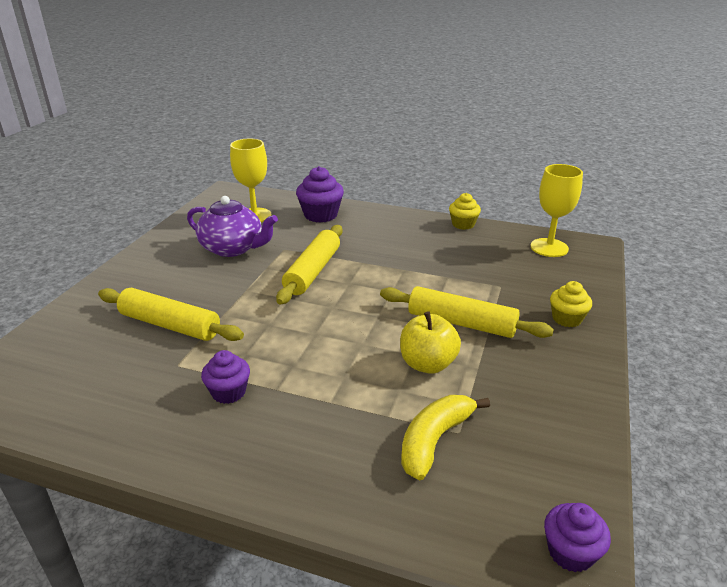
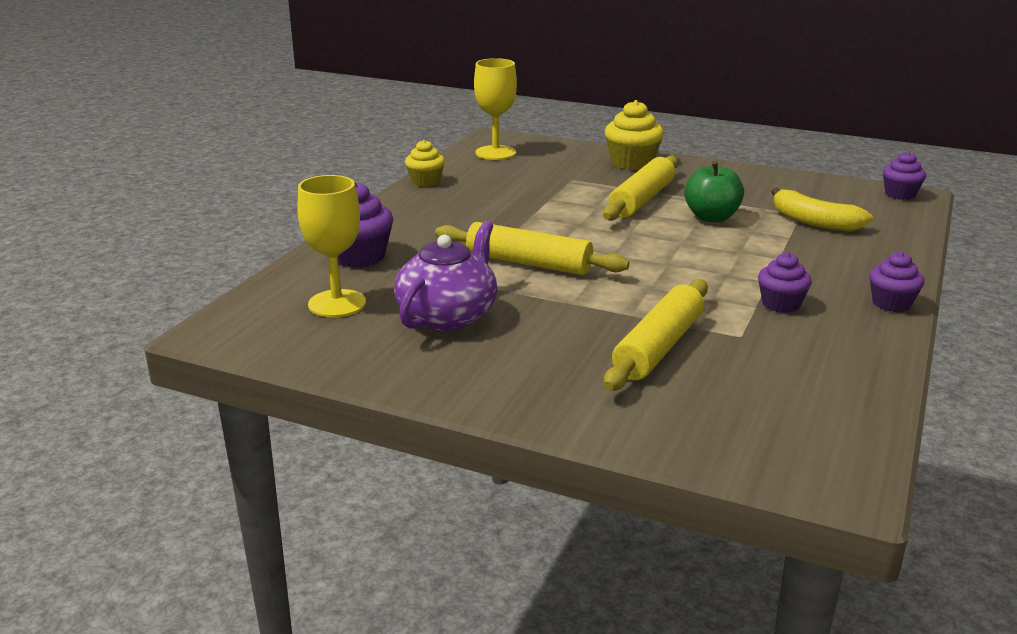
camera: 85 degrees left, 5 degrees down
yellow apple [400,311,461,374] -> green apple [684,161,744,222]
yellow cupcake [550,281,592,327] -> yellow cupcake [605,100,664,170], size x1.54
none -> purple cupcake [869,252,924,312]

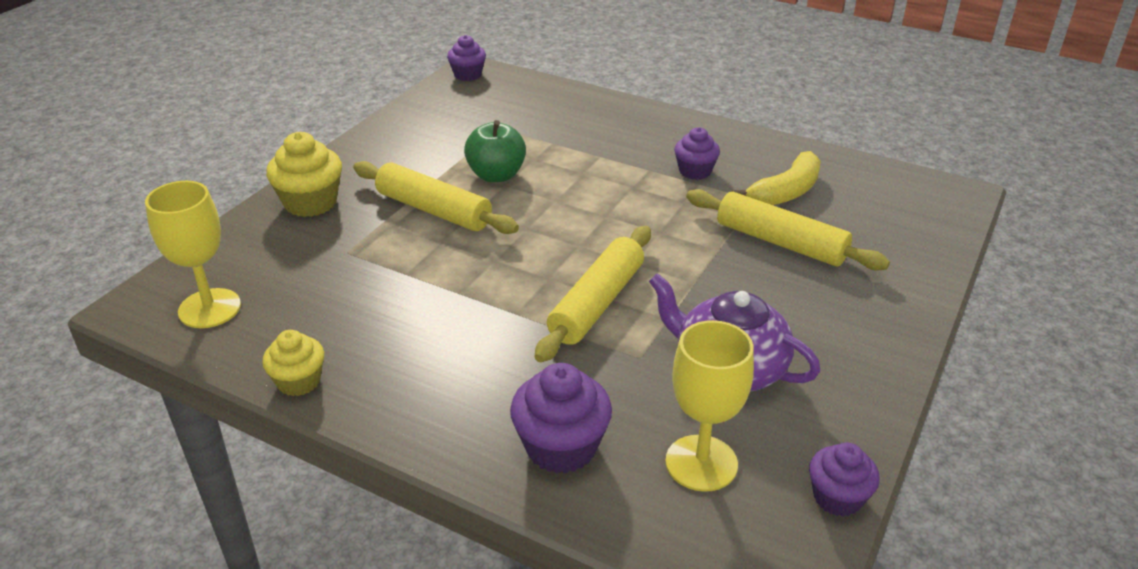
camera: 85 degrees left, 10 degrees up
yellow banana [771,188,873,232] -> yellow banana moved to [732,151,821,205]
purple cupcake [869,252,924,312] -> purple cupcake moved to [809,442,880,517]

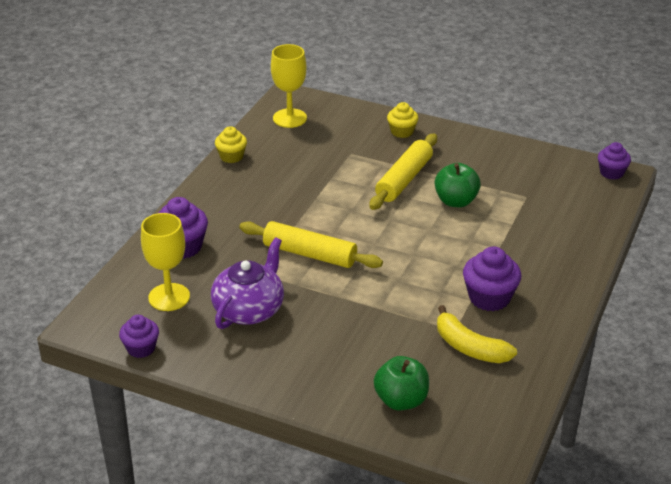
camera: 85 degrees right, 0 degrees up
yellow cupcake [266,132,342,217] -> yellow cupcake [387,102,418,138], size x0.65
purple cupcake [674,127,720,180] -> purple cupcake [463,246,521,311], size x1.54
yellow rolling pin [686,189,890,271] -> none
none -> green apple [374,356,429,411]

